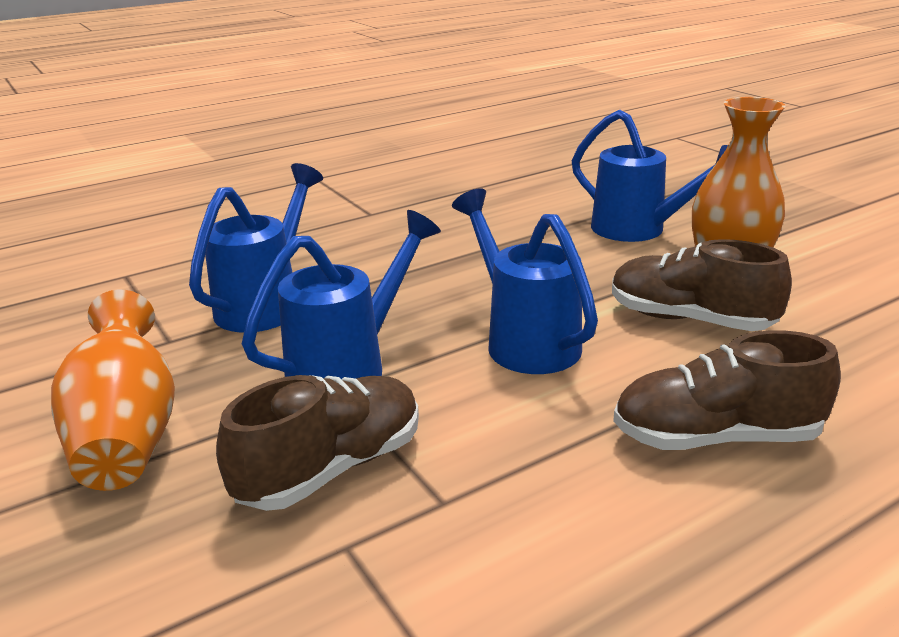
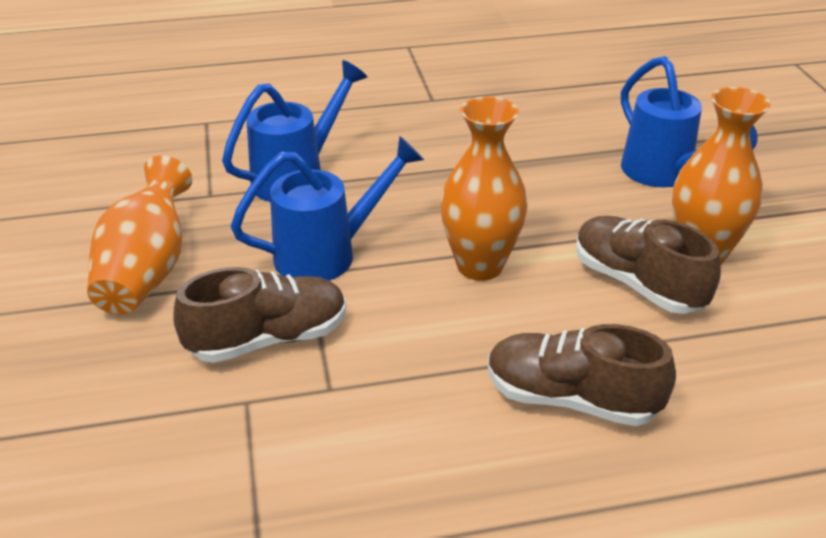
camera: 20 degrees right, 10 degrees up
blue watering can [452,188,598,374] -> orange vase [440,96,528,281]

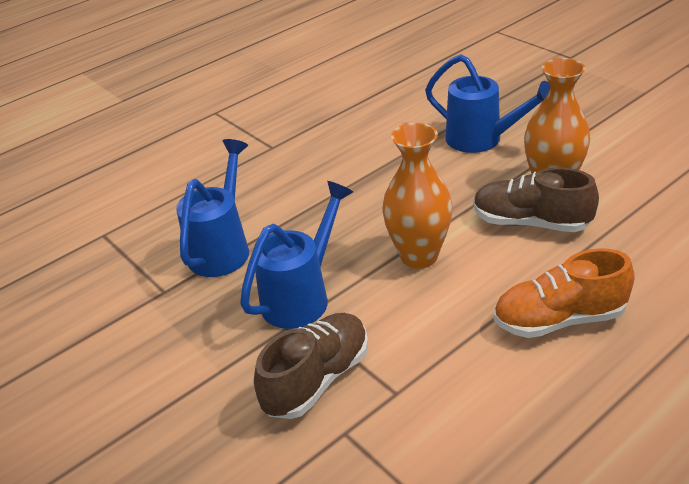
camera: 25 degrees left, 0 degrees up
orange vase [87,155,192,315] -> none
brown shoe [488,324,676,426] -> orange shoe [494,249,635,338]

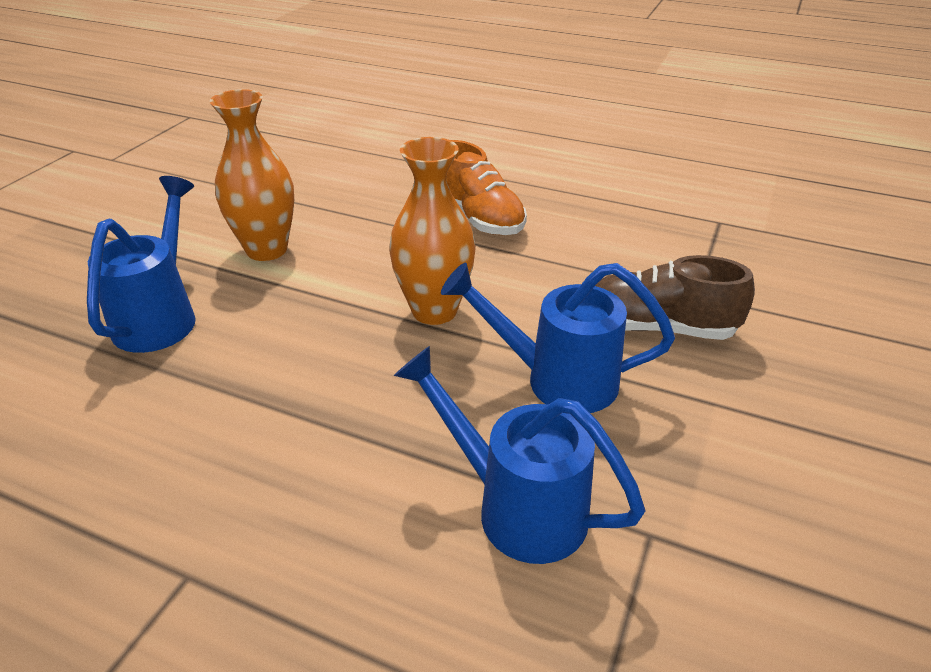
camera: 120 degrees left, 0 degrees up
blue watering can [176,139,249,277] -> blue watering can turned 45 degrees clockwise [394,346,646,564]
brown shoe [473,167,599,232] -> none

